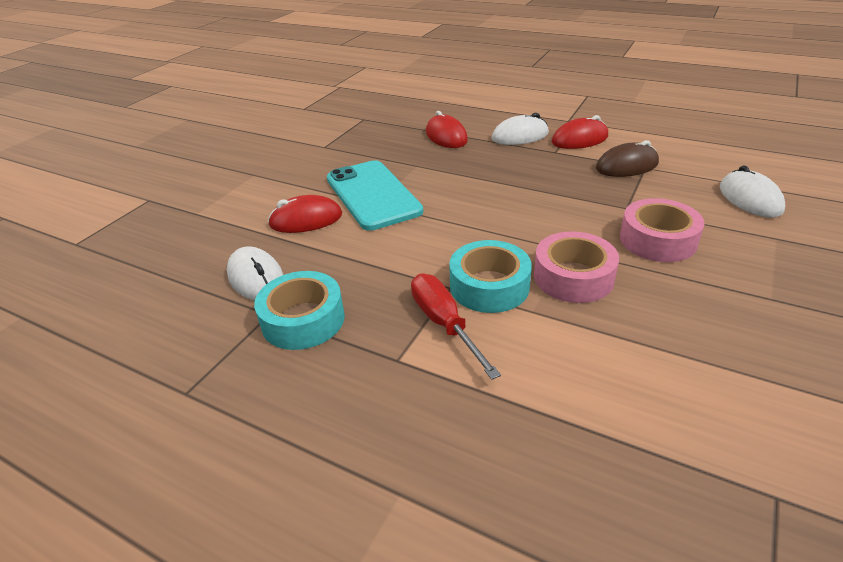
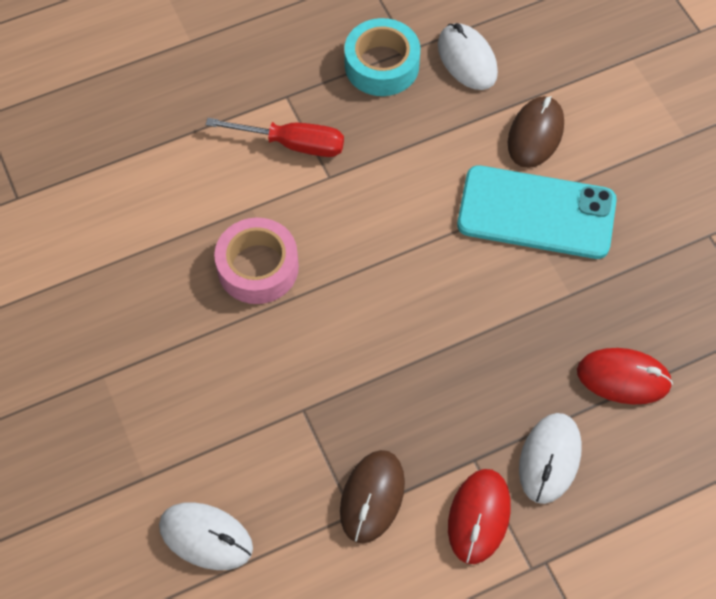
camera: 125 degrees right, 25 degrees up
white mouse [227,246,283,300] -> white mouse turned 60 degrees clockwise [438,23,498,90]
red mouse [268,195,342,233] -> brown mouse [508,96,564,168]
turquoise tape [449,240,532,313] -> none
pink tape [620,198,705,262] -> none

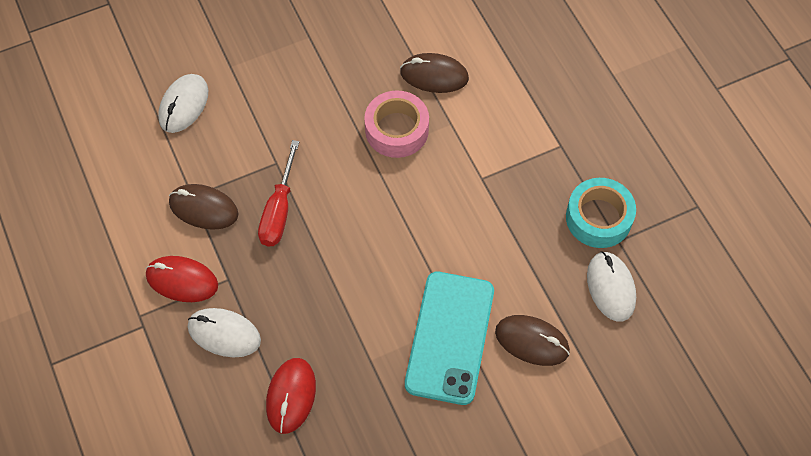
camera: 90 degrees right, 0 degrees up
red screwdriver [205,118,344,157] -> red screwdriver moved to [258,140,299,247]
white mouse [438,23,498,90] -> white mouse turned 75 degrees counterclockwise [587,251,636,322]
none -> brown mouse [400,53,469,93]

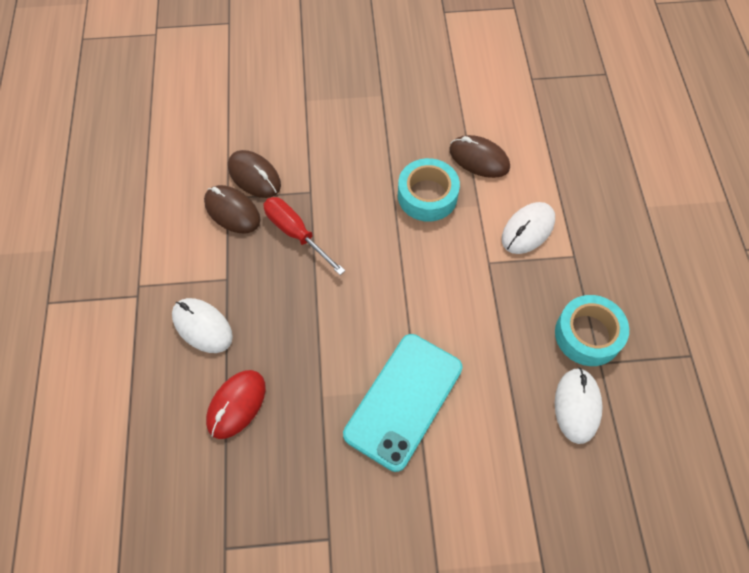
camera: 20 degrees right, 0 degrees up
red mouse [146,256,218,302] -> none
white mouse [158,74,208,133] -> white mouse moved to [502,202,555,254]
red screwdriver [258,140,299,247] -> red screwdriver turned 105 degrees clockwise [263,197,345,275]
pink tape [364,91,429,158] -> turquoise tape [398,158,460,222]
brown mouse [495,315,570,366] -> brown mouse moved to [228,150,281,198]

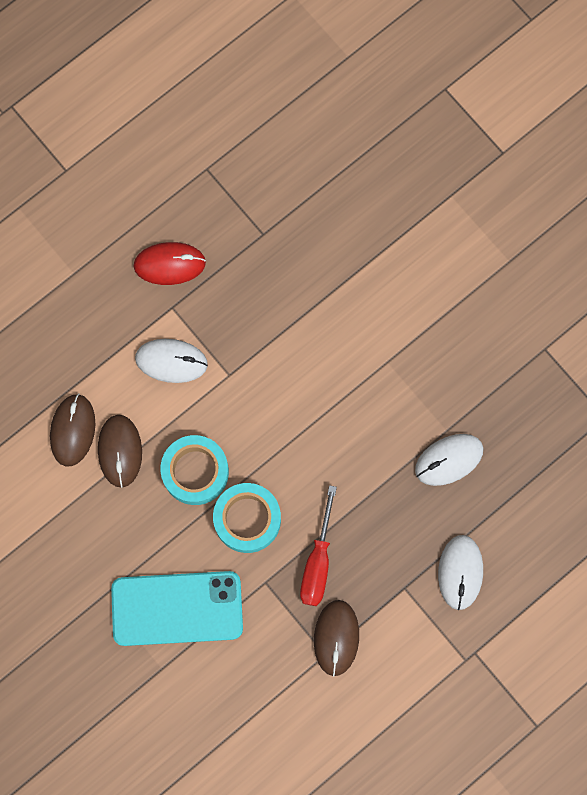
camera: 125 degrees left, 15 degrees up
red mouse [206,370,266,439] -> red mouse moved to [133,242,206,285]
brown mouse [228,150,281,198] -> brown mouse moved to [50,393,95,467]
turquoise phone [343,334,463,472] -> turquoise phone moved to [111,571,243,646]
turquoise tape [555,295,629,366] -> turquoise tape moved to [213,483,281,553]
white mouse [555,368,603,444] -> white mouse moved to [415,434,483,486]

